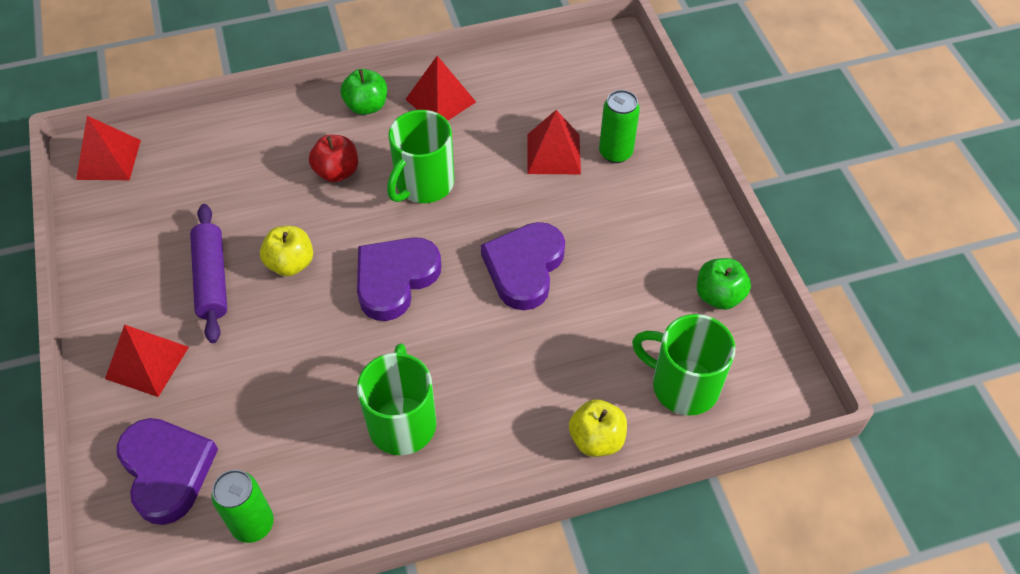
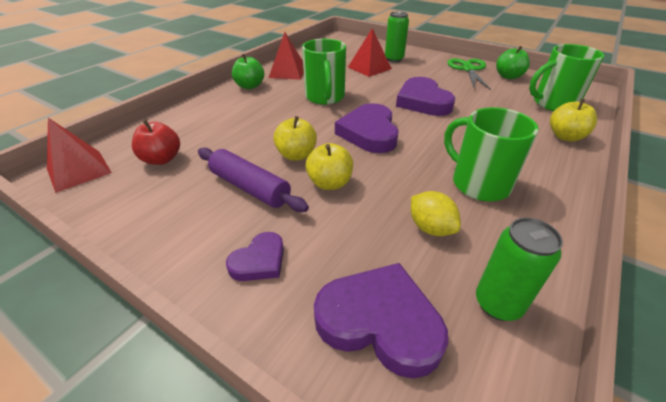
camera: 40 degrees left, 15 degrees down
red pyramid [105,324,189,397] -> purple heart [226,232,284,281]
red apple [309,135,358,182] -> red apple moved to [132,120,180,165]
none -> yellow apple [306,143,353,190]
none -> yellow lemon [411,191,461,236]
none -> green scissors [447,58,491,90]

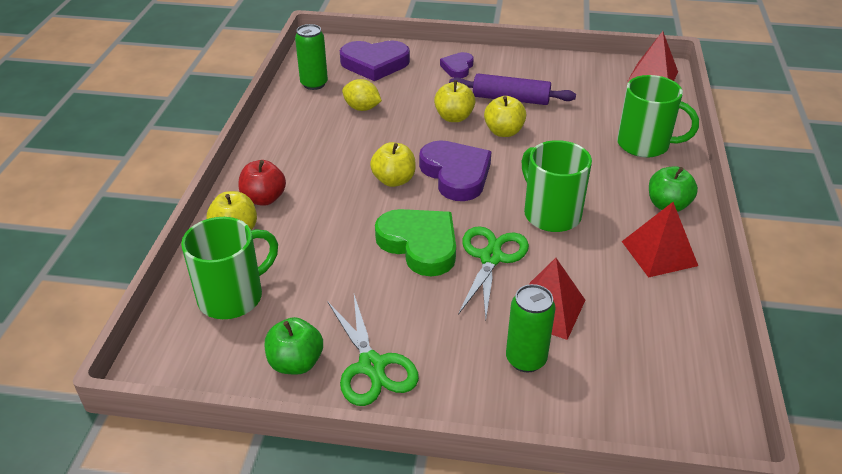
camera: 155 degrees right, 0 degrees up
red apple [132,120,180,165] -> red apple moved to [238,160,286,206]
purple heart [396,77,455,116] -> green heart [375,209,456,276]
green mug [444,107,539,201] -> green mug moved to [617,75,699,158]
none -> yellow apple [370,142,416,187]
none -> green scissors [458,226,529,320]

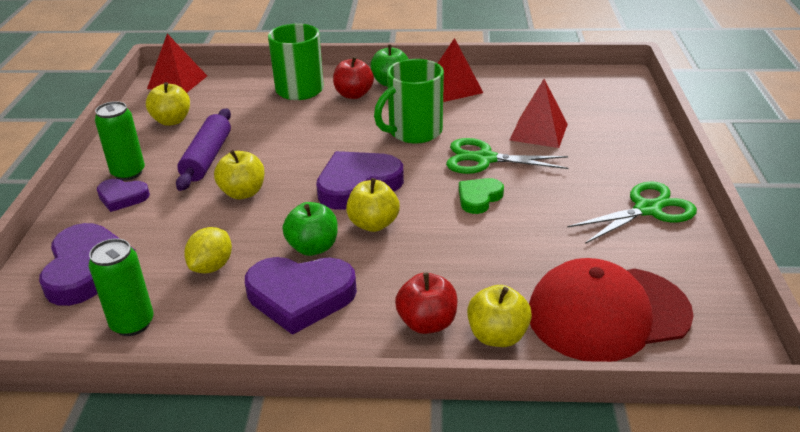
camera: 95 degrees left, 5 degrees down
green mug [181,217,278,319] -> red cap [529,258,694,362]
green apple [265,317,323,375] -> green apple moved to [283,202,338,256]
green heart [375,209,456,276] -> green heart [459,178,504,214], size x0.56
yellow apple [484,96,526,137] -> yellow apple moved to [146,82,190,126]
green can [506,284,555,372] -> green can moved to [95,101,145,181]
none -> purple heart [245,257,357,335]
none -> red apple [333,56,374,99]

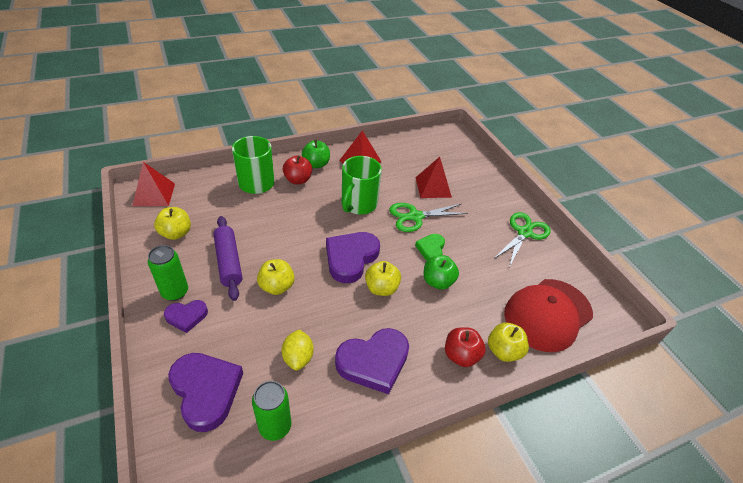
camera: 30 degrees left, 10 degrees up
green apple [283,202,338,256] -> green apple moved to [424,255,459,290]

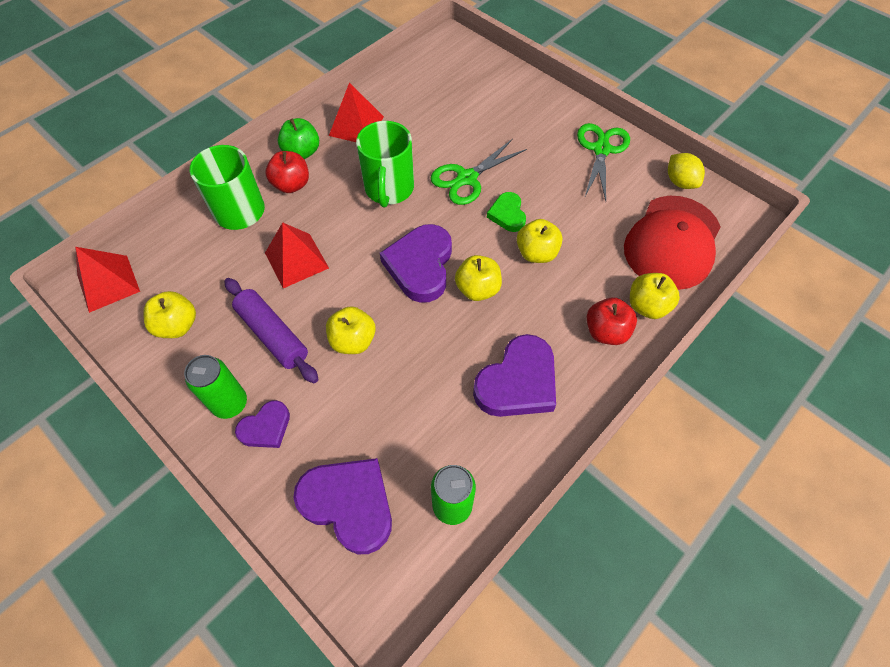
camera: 20 degrees left, 15 degrees up
yellow lemon [281,330,314,371] -> yellow lemon moved to [668,153,705,189]
red pyramid [415,157,452,198] -> red pyramid moved to [265,222,329,288]
green apple [424,255,459,290] -> yellow apple [517,219,562,263]

